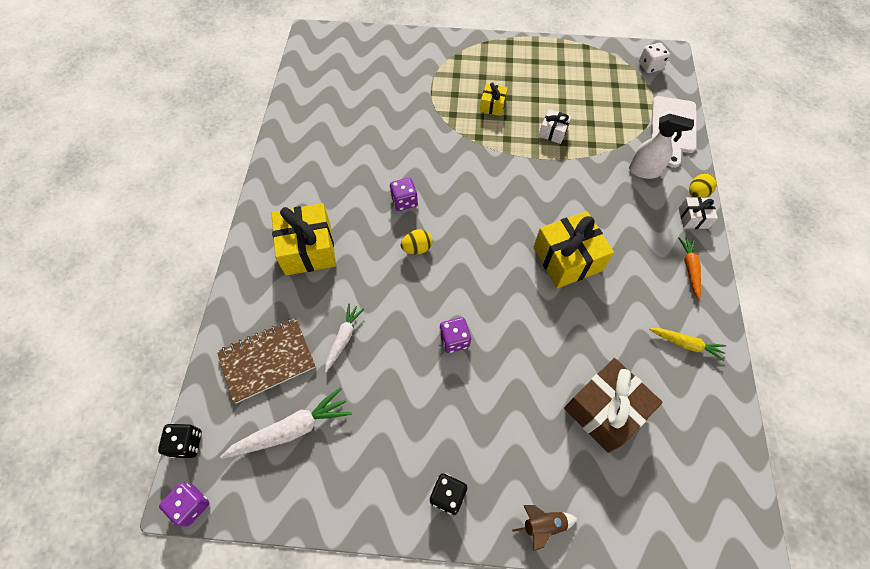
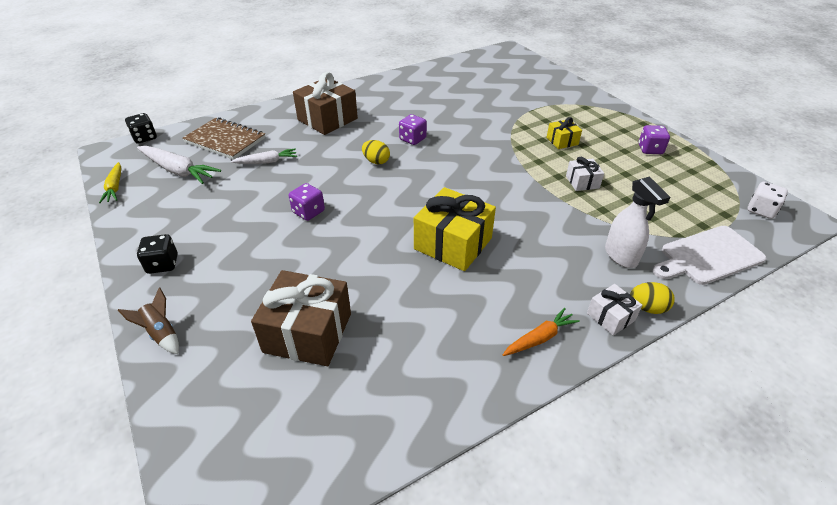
camera: 55 degrees right, 20 degrees down
purple dice [159,482,209,527] -> purple dice moved to [639,125,670,154]
yellow gift [271,203,336,276] -> brown gift [293,72,358,135]
yellow carrot [649,328,726,361] -> yellow carrot moved to [99,162,121,203]

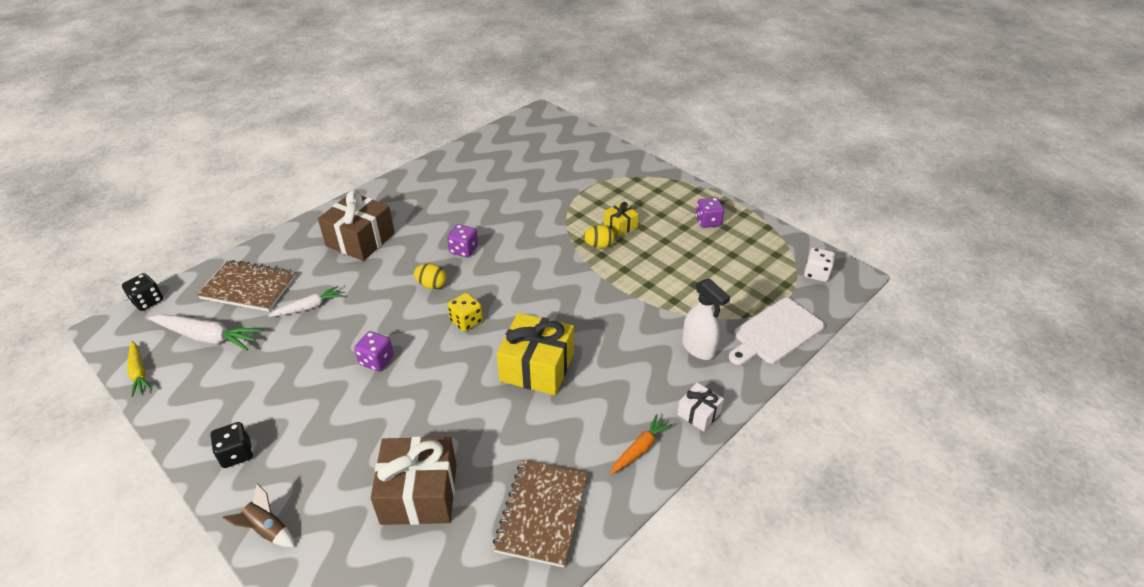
camera: 15 degrees left, 0 degrees up
white gift [566,157,604,191] -> none
yellow egg [630,282,675,314] -> yellow egg moved to [583,225,615,248]
none -> yellow dice [448,293,483,332]
none -> brown notebook [493,460,588,568]

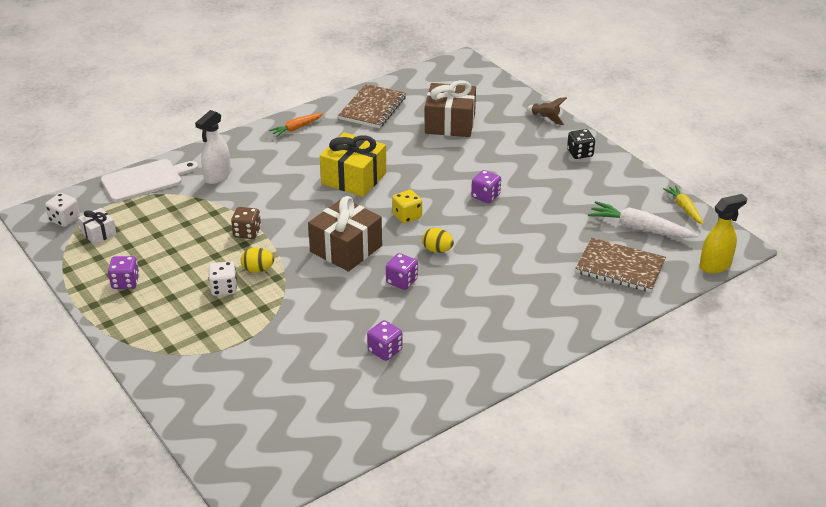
camera: 170 degrees left, 5 degrees down
black dice [122,273,163,311] -> yellow spray bottle [700,194,747,273]
white carrot [268,286,343,317] -> none
brown gift [318,190,395,261] -> brown gift moved to [308,196,382,272]
yellow gift [604,202,639,237] -> white dice [209,261,237,296]
white gift [677,383,724,432] -> white gift moved to [78,208,117,244]
white spray bottle [682,278,730,360] -> white spray bottle turned 120 degrees counterclockwise [195,110,231,184]
none -> brown dice [231,207,261,239]
none -> purple dice [367,320,403,361]

